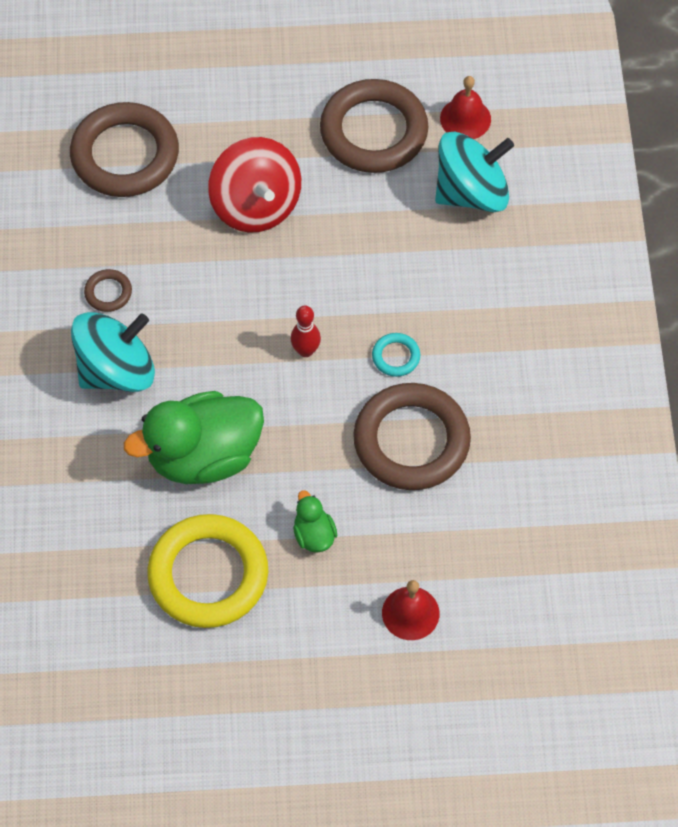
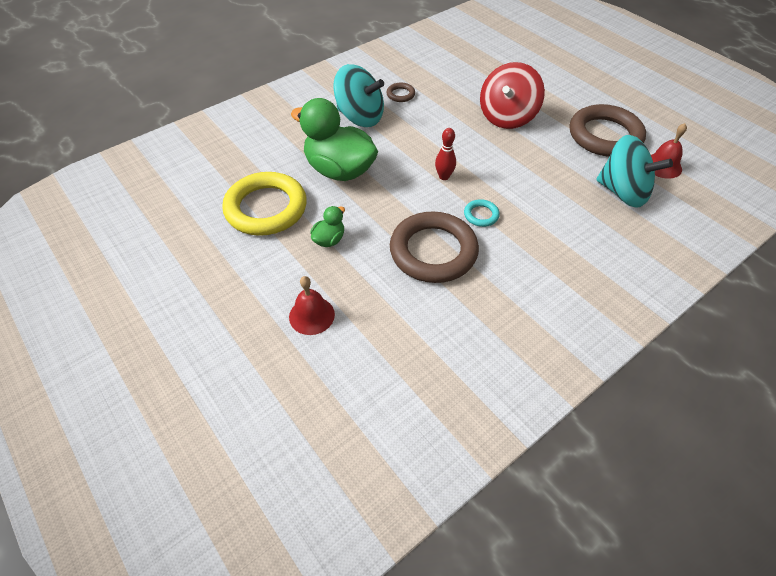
camera: 55 degrees right, 10 degrees down
brown ring [70,102,179,197] -> none

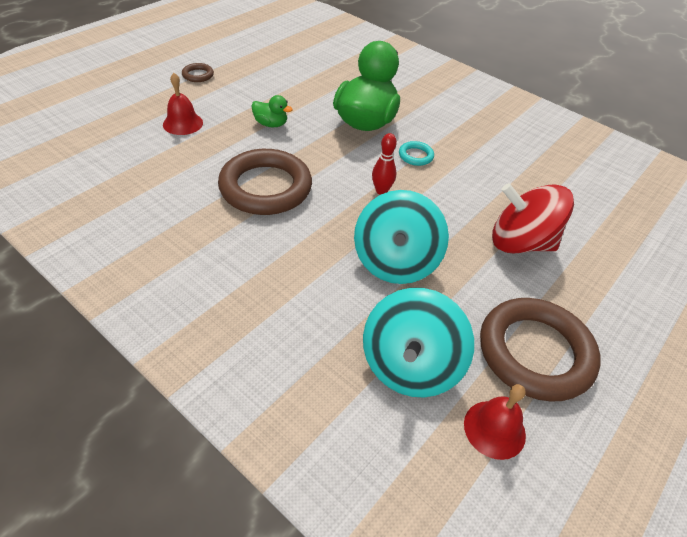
camera: 75 degrees right, 5 degrees down
yellow ring [222,172,307,236] -> none
turquoise spinning top [333,64,384,127] -> turquoise spinning top moved to [354,190,449,284]
brown ring [386,83,415,102] -> brown ring moved to [182,63,214,82]
turquoise ring [464,199,500,227] -> turquoise ring moved to [399,141,434,166]

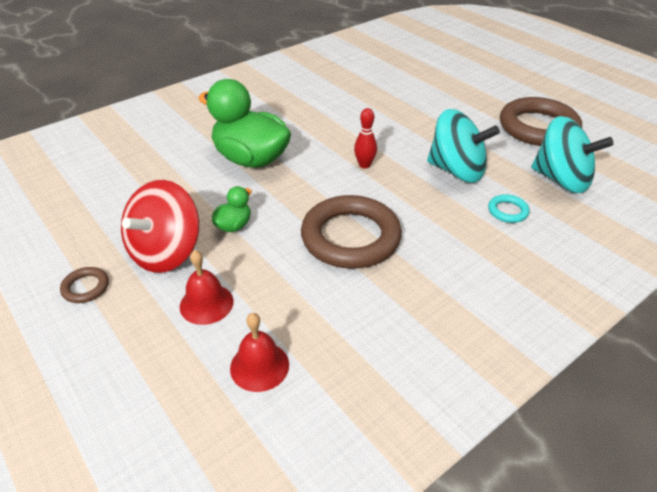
camera: 75 degrees left, 5 degrees down
turquoise ring [399,141,434,166] -> turquoise ring moved to [488,194,530,223]
red bell [464,384,526,460] -> red bell moved to [230,313,289,392]
red spinning top [492,183,574,253] -> red spinning top moved to [121,180,199,273]

